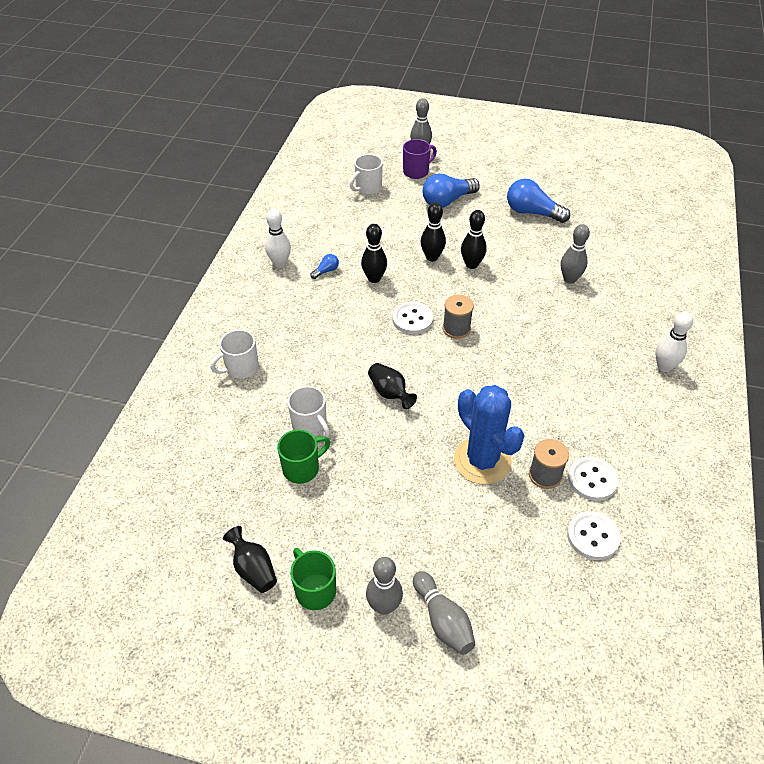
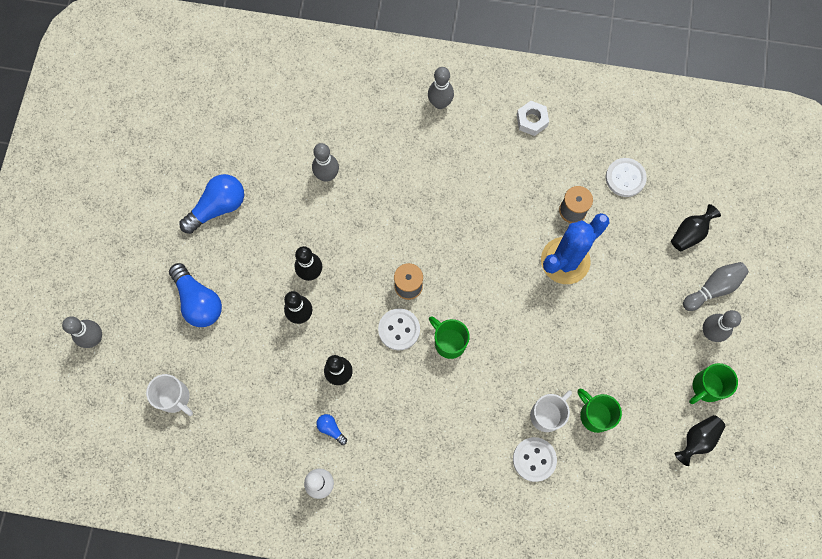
camera: 95 degrees left, 25 degrees up
white mug [210,329,259,379] -> none
black vase [368,363,417,409] -> black vase moved to [671,204,721,251]
purple mug [403,139,437,179] -> none
blue light bulb [507,179,570,223] -> blue light bulb turned 150 degrees counterclockwise [179,174,244,234]
white button [568,457,619,501] -> white button moved to [513,437,557,482]
white bowling pin [656,312,693,372] -> grey bowling pin [428,67,454,109]
none -> green mug [429,316,470,359]
none -> white nut [517,101,549,136]

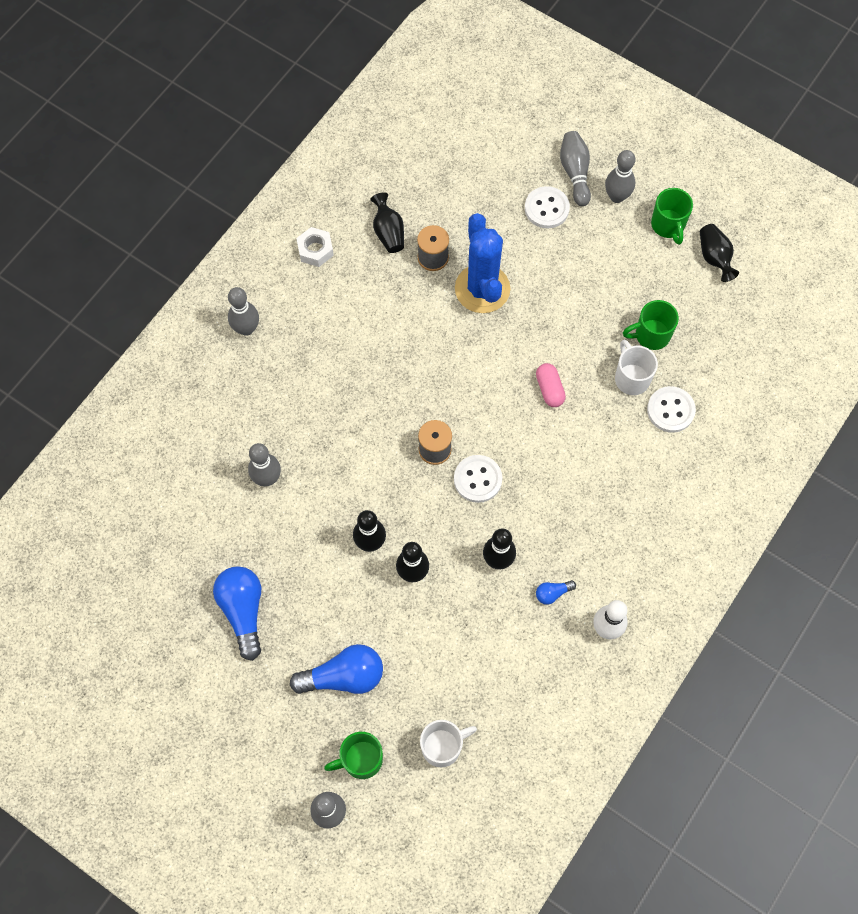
camera: 65 degrees left, 5 degrees down
green mug [429,316,470,359] -> green mug moved to [324,732,383,779]
white button [606,158,647,197] -> white button moved to [525,186,570,228]
black vase [671,204,721,251] -> black vase moved to [370,192,404,253]
none -> pink capsule [536,363,566,407]

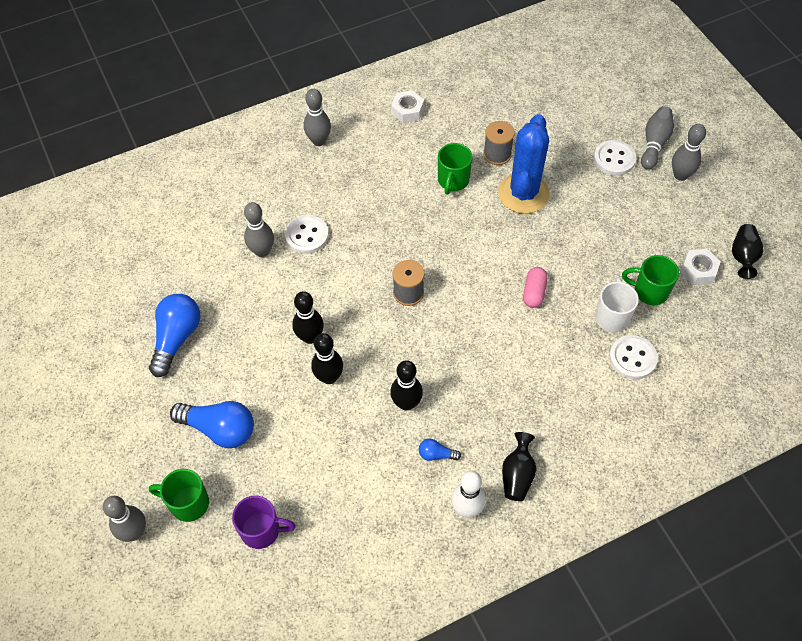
camera: 30 degrees right, 10 degrees down
black vase [370,192,404,253] -> black vase moved to [502,432,536,501]
white mug [420,720,477,767] -> purple mug [232,496,296,549]
white button [454,455,502,503] -> white button moved to [285,215,329,254]
green mug [651,188,693,245] -> green mug moved to [438,143,473,195]
none -> white nut [680,249,721,285]

